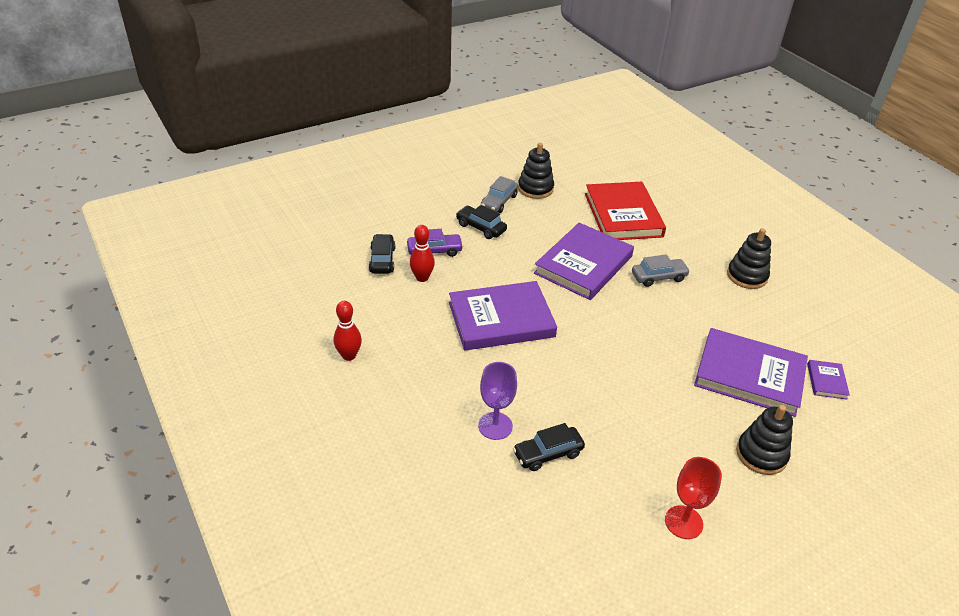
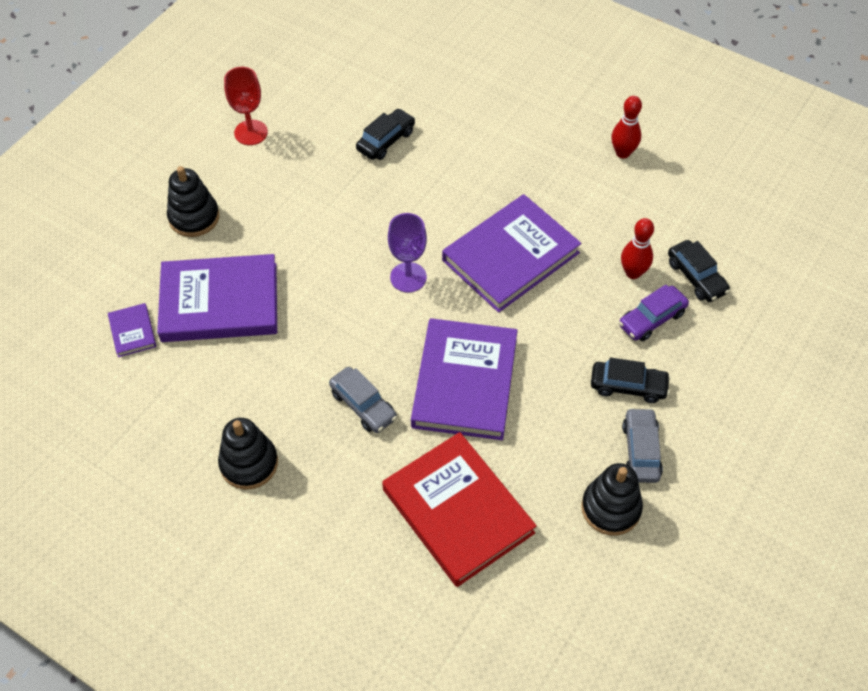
camera: 155 degrees right, 15 degrees up
purple goblet [478,362,517,440] -> purple goblet moved to [388,213,427,293]
grey car [632,254,690,287] -> grey car turned 90 degrees counterclockwise [329,367,397,433]

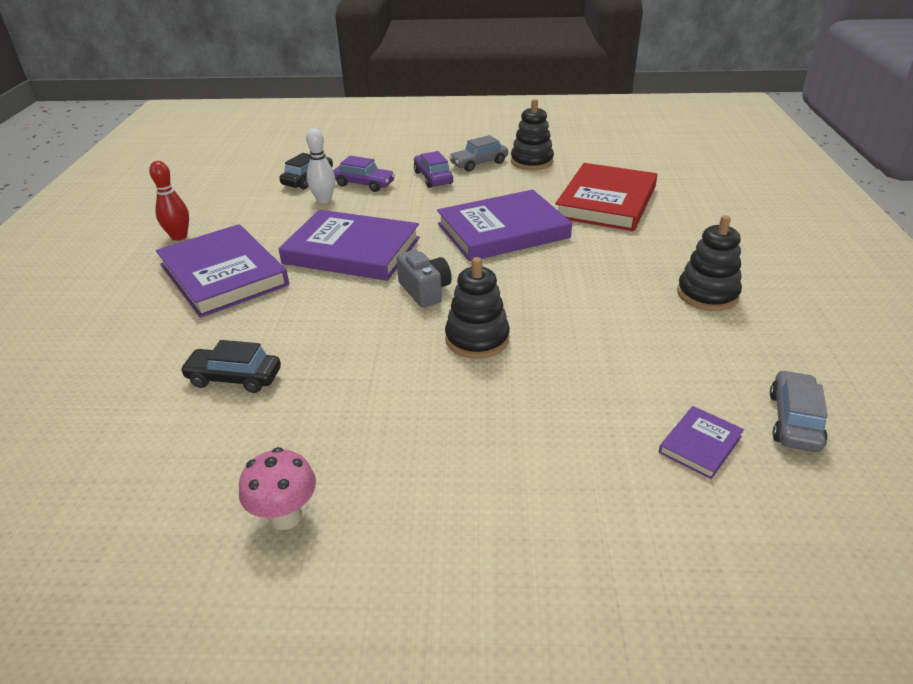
camera: 120 degrees left, 20 degrees down
purple book [157,254,277,342] -> purple book moved to [156,224,289,318]
black stacking toy [167,166,219,237] -> black stacking toy moved to [445,257,510,359]
red goblet [224,67,268,145] -> pink mushroom [239,447,316,530]
grey car [329,367,397,433] -> grey car moved to [770,370,828,452]
purple goblet [388,213,427,293] -> grey camera [397,250,452,308]
black car [591,357,671,403] -> purple car [414,151,453,188]
red bowling pin [621,218,654,279] -> white bowling pin [306,128,335,203]

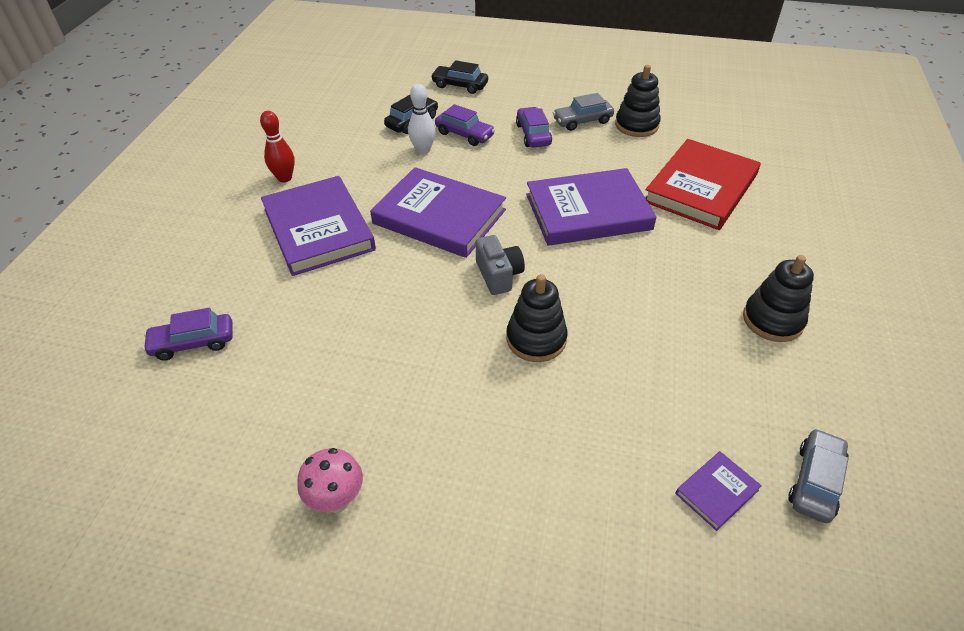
camera: 10 degrees right, 10 degrees up
black car [180,340,281,393] -> black car moved to [431,60,488,94]
none -> purple car [143,308,233,361]

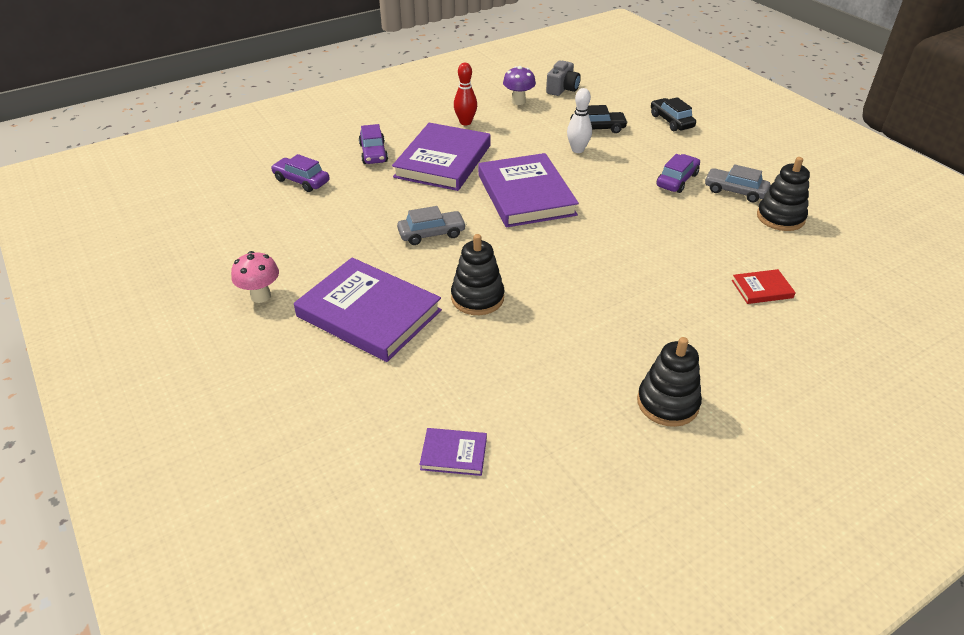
camera: 45 degrees right, 5 degrees down
purple car [435,104,495,146] -> purple car moved to [359,124,388,164]
grey camera [475,235,525,295] -> grey camera moved to [546,61,581,96]
purple book [526,168,656,246] -> purple book moved to [294,257,442,362]
red book [646,139,761,230] -> red book [732,269,796,304], size x0.44
grey car [788,428,849,523] -> grey car moved to [397,206,466,245]
none -> purple mushroom [503,66,536,105]

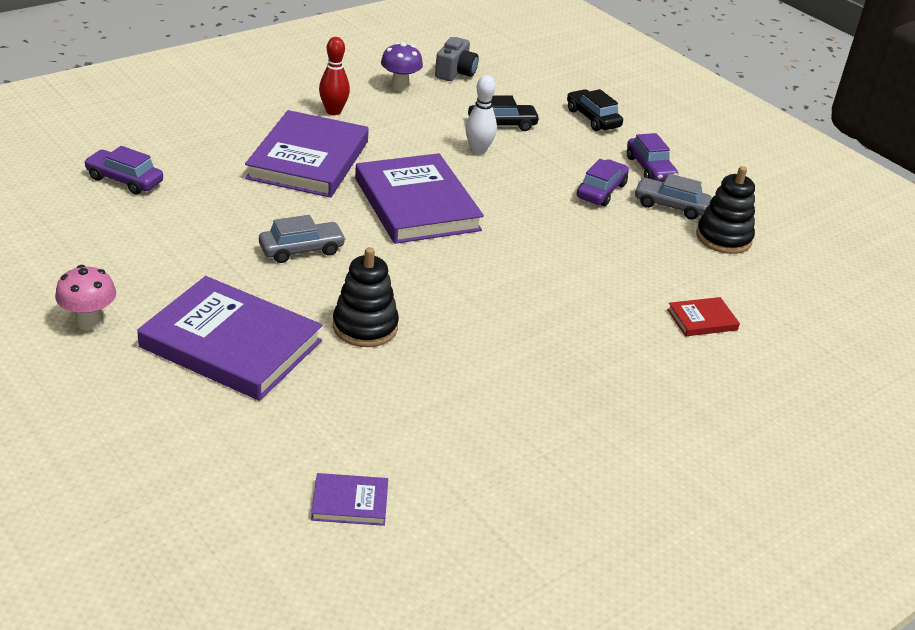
camera: 10 degrees left, 5 degrees down
purple car [359,124,388,164] -> purple car moved to [627,133,678,182]
black stacking toy [637,337,702,427] -> none

